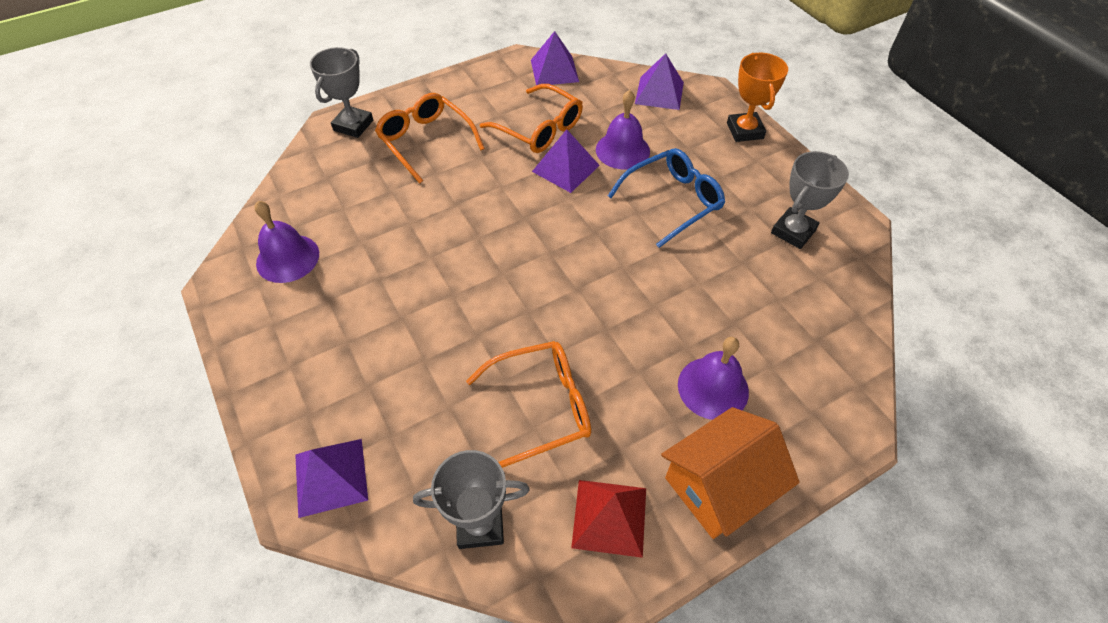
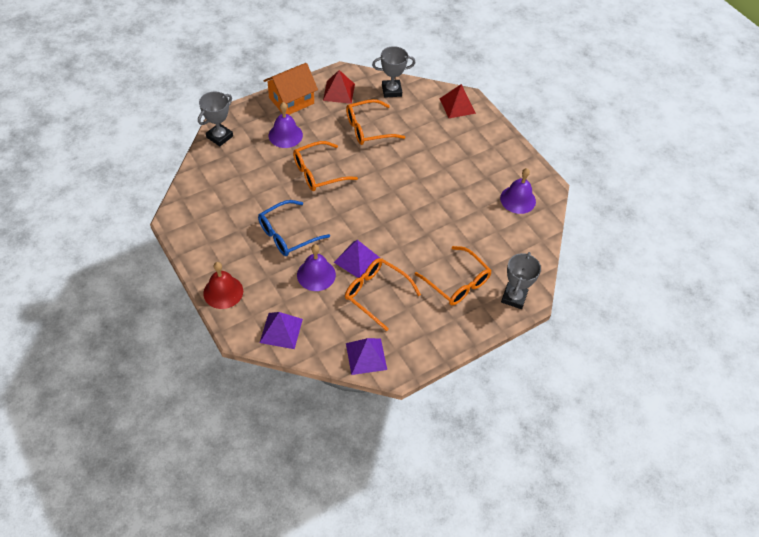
camera: 175 degrees right, 0 degrees up
purple pyramid [295,439,368,518] -> red pyramid [440,84,476,118]
orange trophy [727,53,788,142] -> red bell [203,262,243,309]
grey trophy [771,151,849,249] -> grey trophy moved to [198,92,233,146]
none -> orange glasses [293,141,358,191]

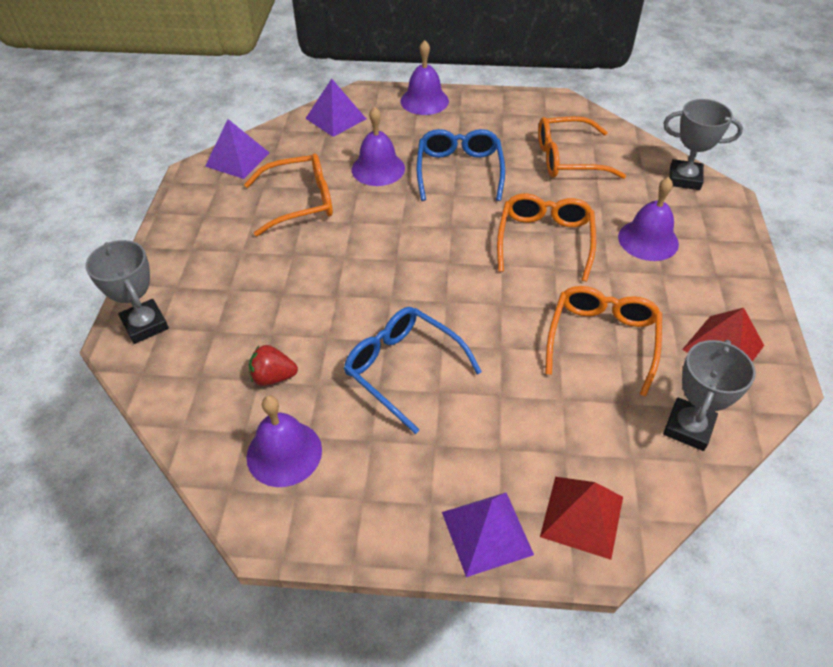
camera: 130 degrees right, 5 degrees down
grey trophy [198,92,233,146] -> grey trophy turned 60 degrees counterclockwise [663,99,743,190]
red bell [203,262,243,309] -> purple bell [401,40,449,115]
orange house [263,63,318,115] -> none
purple pyramid [334,240,380,278] -> purple pyramid moved to [442,493,534,577]
orange glasses [414,246,492,305] -> orange glasses moved to [538,116,626,179]
none -> red strawberry [249,345,298,386]
none -> blue glasses [344,307,482,434]

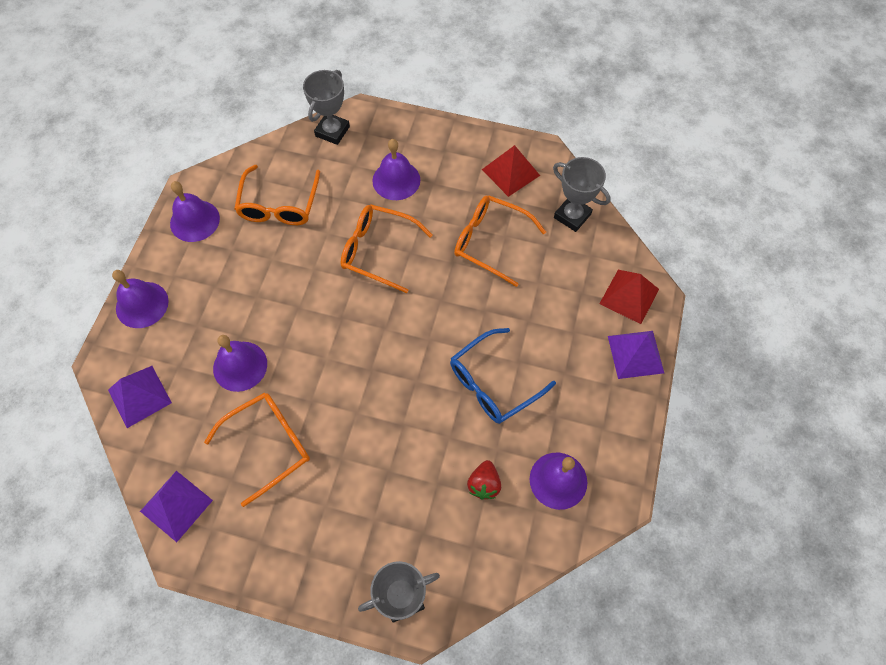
camera: 80 degrees left, 15 degrees up
orange glasses [244,153,333,236] -> orange glasses turned 60 degrees clockwise [204,392,310,507]
blue glasses [417,129,505,201] -> none
none -> purple bell [170,181,220,242]

